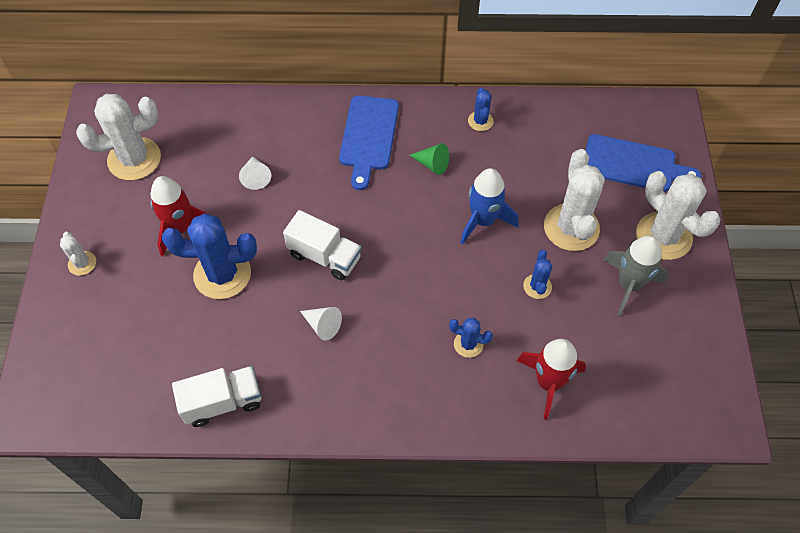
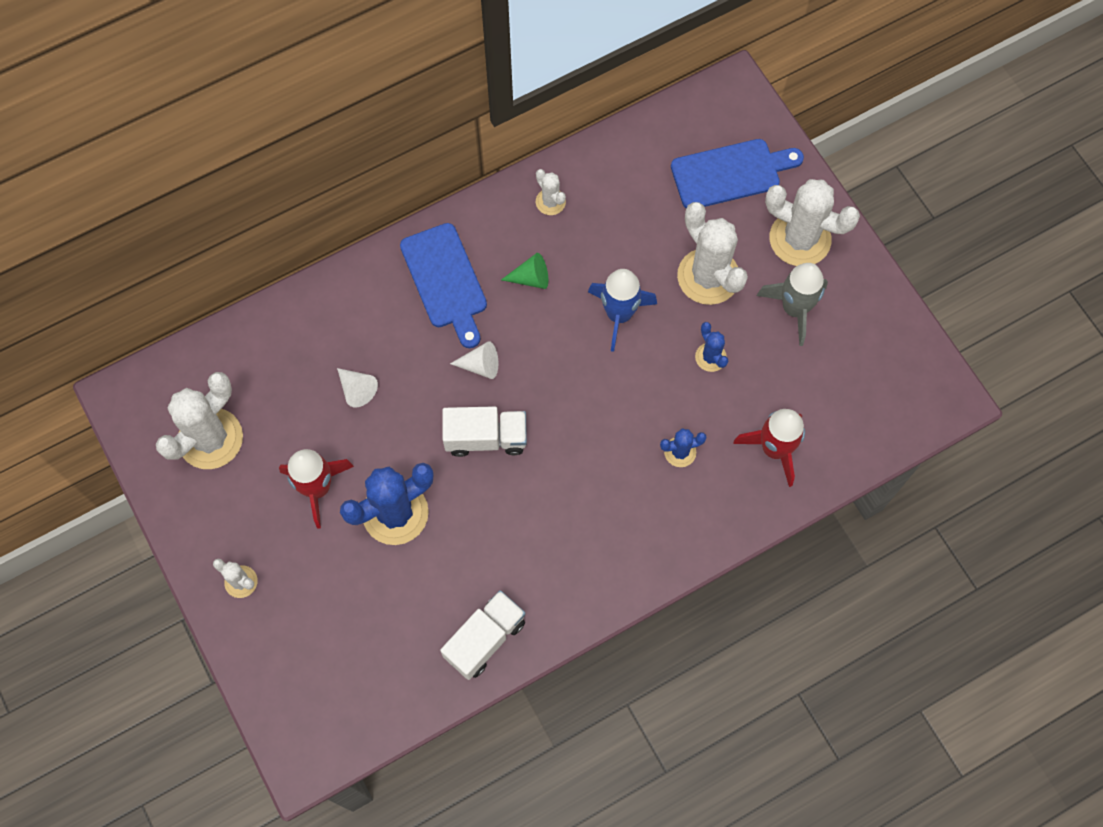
camera: 30 degrees left, 10 degrees up
white cone [300,307,342,341] -> white cone moved to [450,341,498,379]
blue cactus [468,88,493,131] -> white cactus [536,169,566,215]

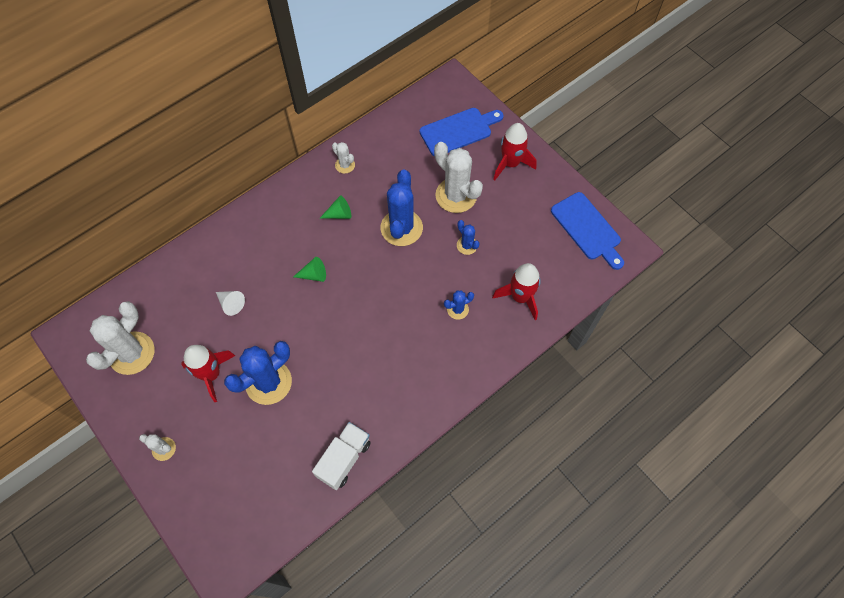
camera: 10 degrees left, 5 degrees down
blue cutting board [400,223,487,348] -> blue cutting board moved to [551,192,624,270]
white truck [442,406,527,457] -> none
white cone [450,341,498,379] -> green cone [293,257,326,282]
blue rocket [588,269,657,352] -> blue cactus [381,170,423,246]
grey rocket [757,263,828,346] -> none
white cactus [765,179,860,266] -> red rocket [493,123,537,180]

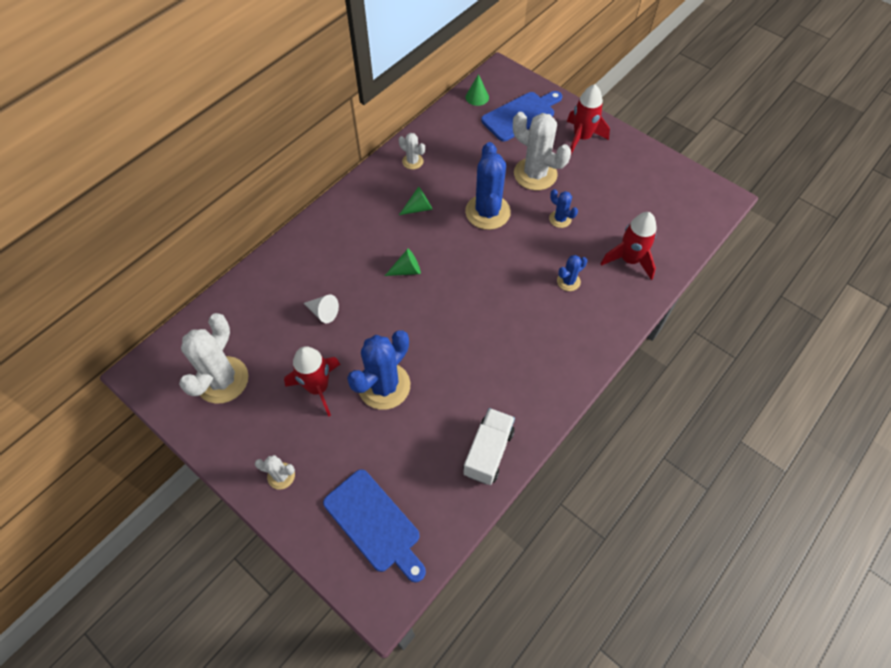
camera: 10 degrees left, 5 degrees down
blue cutting board [551,192,624,270] -> blue cutting board moved to [323,469,426,583]
none -> green cone [466,74,489,106]

